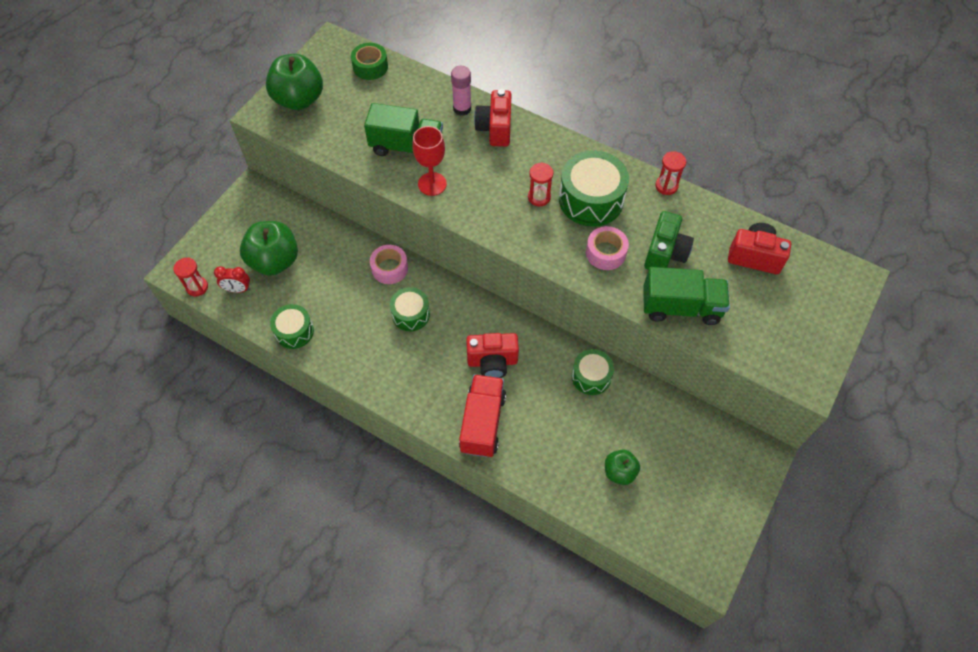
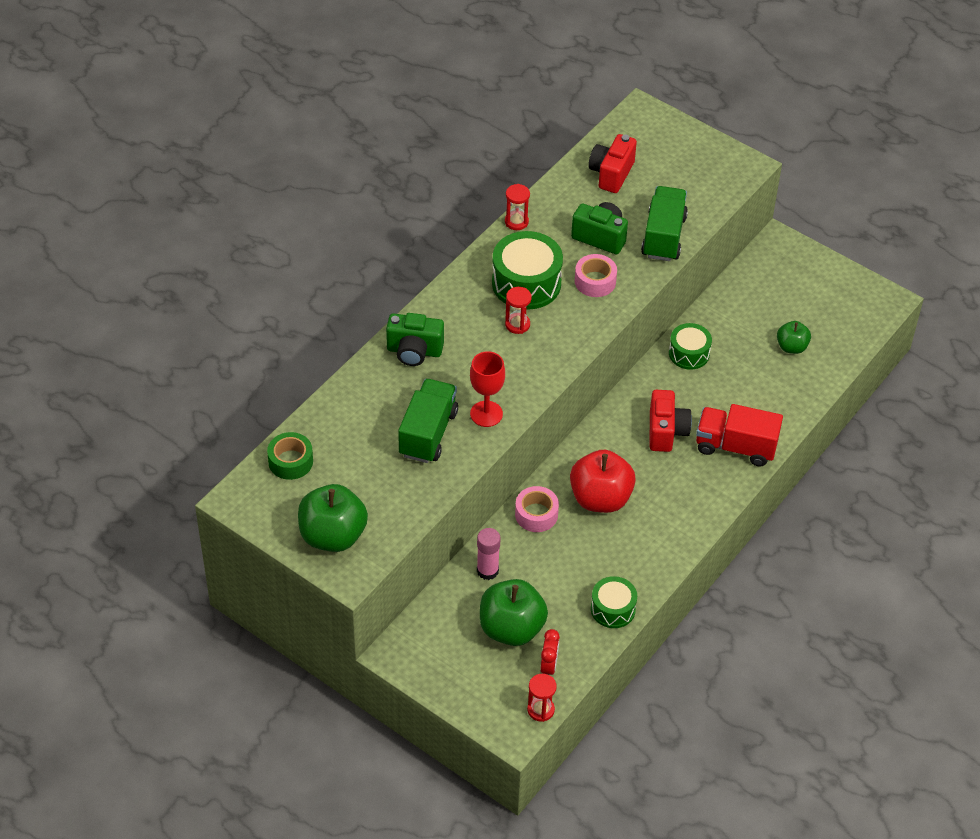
camera: 85 degrees left, 10 degrees down
green drum [390,287,430,331] -> red apple [570,450,636,513]
pink glue stick [451,66,471,116] -> pink glue stick moved to [477,528,500,580]
red camera [474,89,512,147] -> green camera [386,313,444,366]

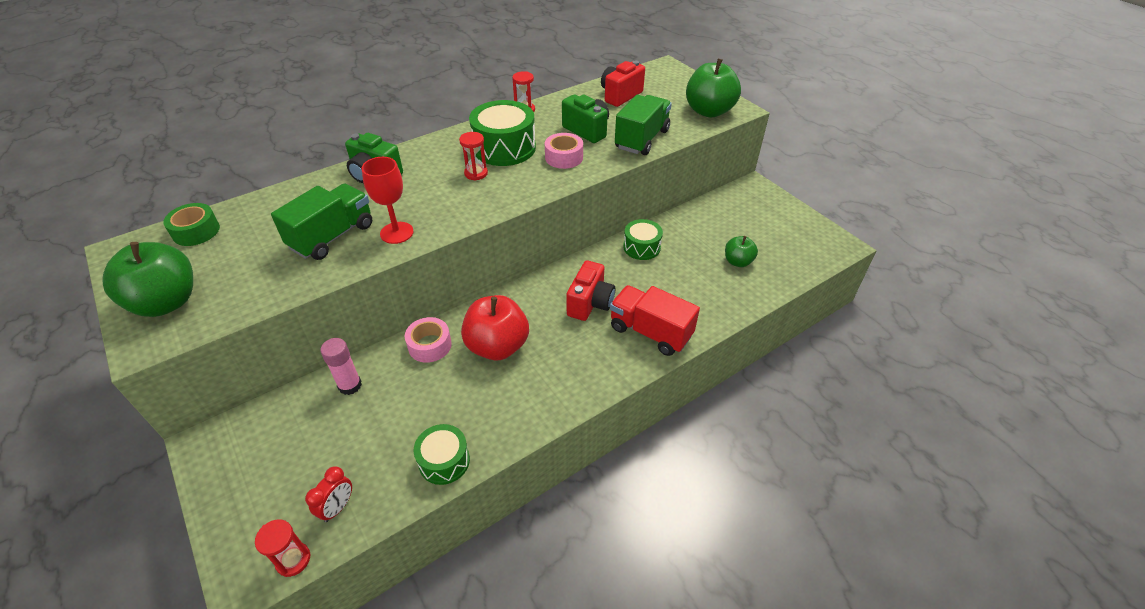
camera: 20 degrees right, 5 degrees down
green apple [480,579,548,646] -> green apple moved to [686,58,741,118]

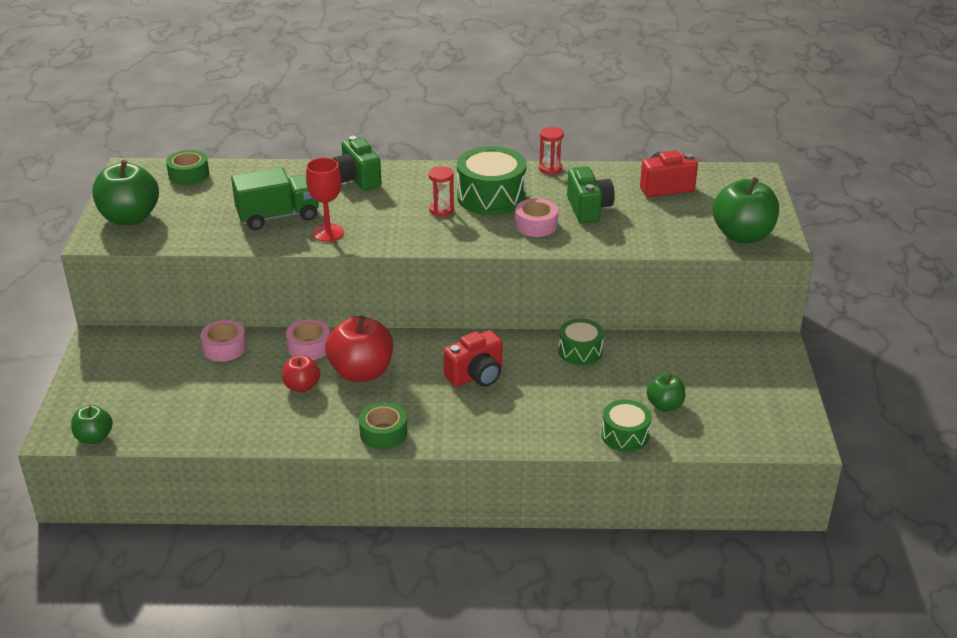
camera: 35 degrees right, 10 degrees down
red hourglass [255,520,311,577] -> green apple [71,405,113,444]
red clock [305,466,352,522] -> none
pink glue stick [320,338,362,395] -> pink tape [200,320,247,362]
green drum [414,424,470,485] -> green drum moved to [601,399,651,452]
red truck [610,285,700,356] -> none
green truck [615,95,672,155] -> none
none -> red apple [282,355,320,392]
none -> green tape [359,402,407,449]

